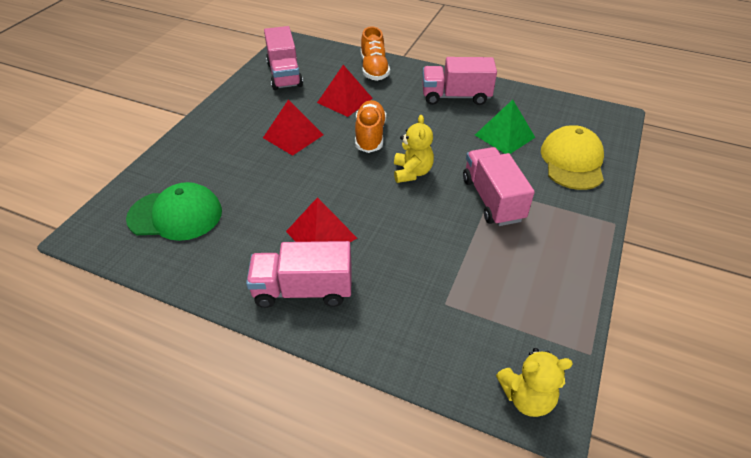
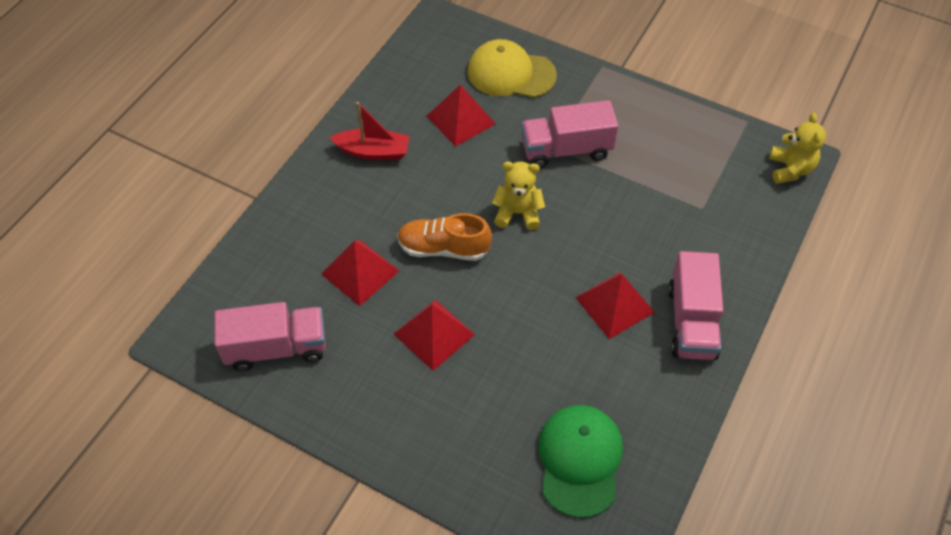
camera: 85 degrees left, 10 degrees up
orange shoe [361,26,390,81] -> none
pink truck [422,57,497,105] -> red boat [330,102,410,160]
green pyramid [475,100,535,154] -> red pyramid [427,85,496,147]

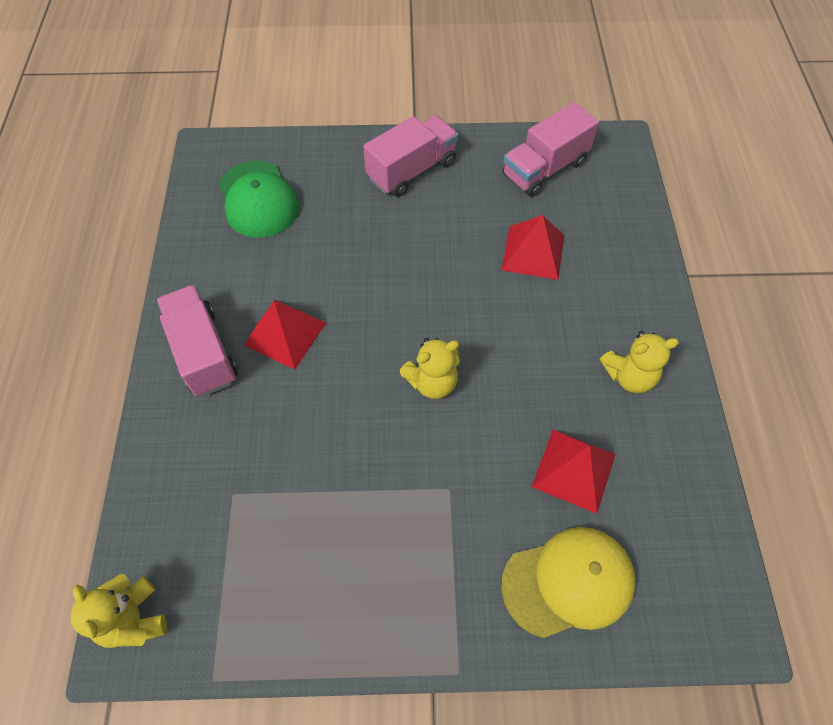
camera: 150 degrees right, 5 degrees up
red boat [330,102,410,160] -> yellow teddy bear [600,331,679,393]
red pyramid [394,299,475,371] -> none
orange shoe [397,213,492,261] -> none
pink truck [521,100,618,168] -> pink truck moved to [363,115,458,197]

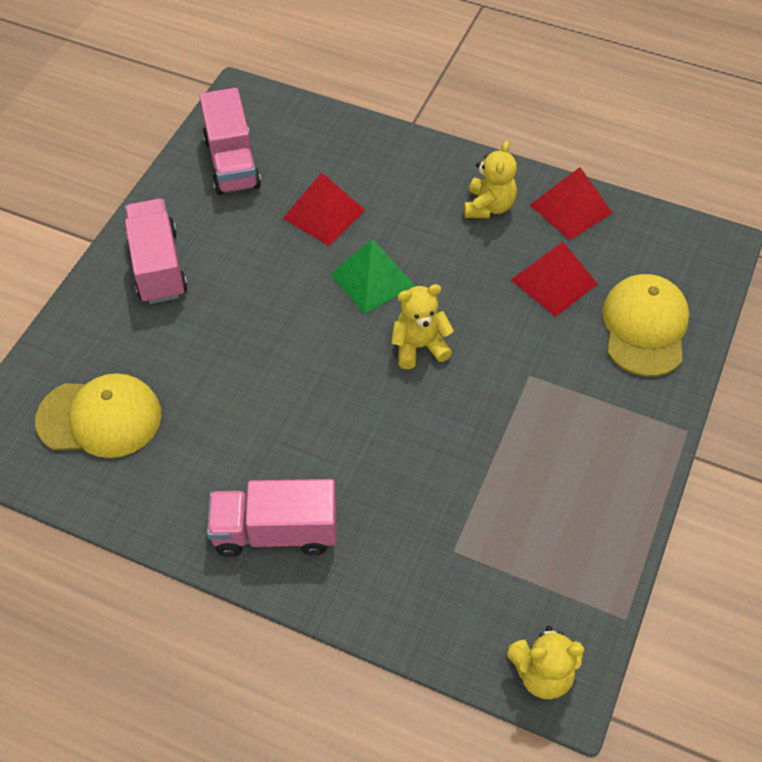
camera: 65 degrees left, 5 degrees down
green cap [219,161,299,238] -> yellow cap [35,373,161,458]
red pyramid [244,300,326,370] -> red pyramid moved to [530,167,613,240]
yellow teddy bear [400,338,460,399] -> yellow teddy bear turned 105 degrees counterclockwise [391,284,454,369]
none -> green pyramid [330,240,415,314]

